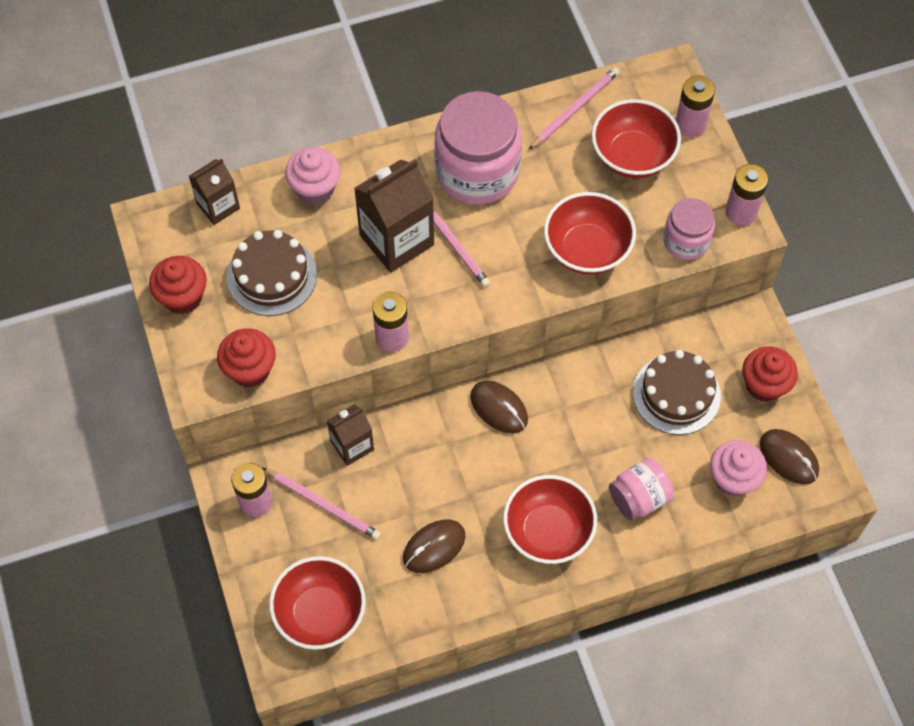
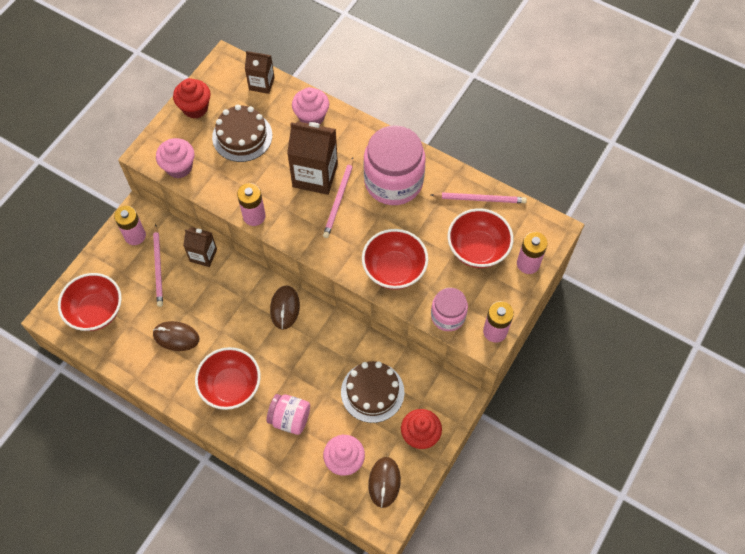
camera: 50 degrees right, 0 degrees up
red cupcake [217,328,276,388] -> pink cupcake [156,138,195,179]

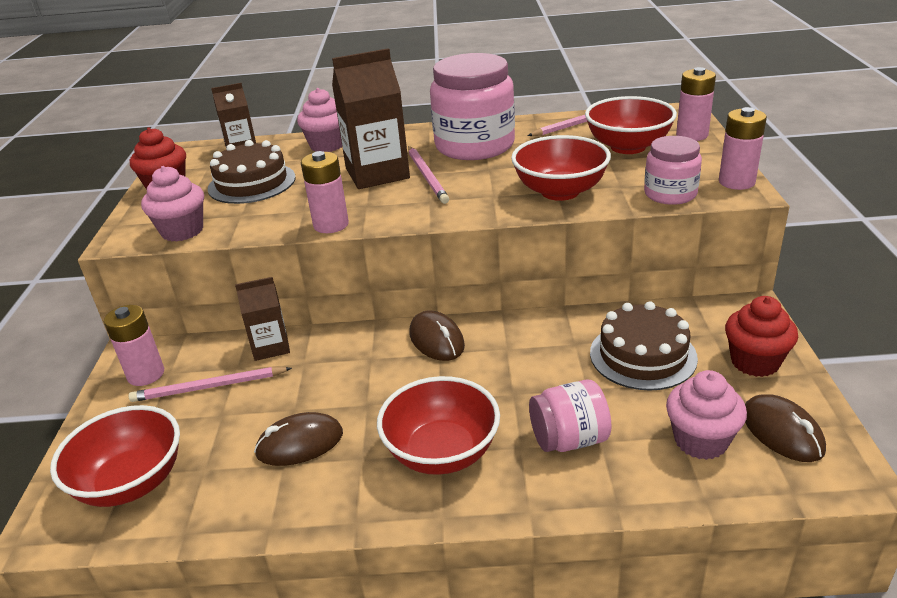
camera: 30 degrees left, 30 degrees down
pink pencil [153,224,163,307] -> pink pencil turned 120 degrees clockwise [129,367,292,402]

